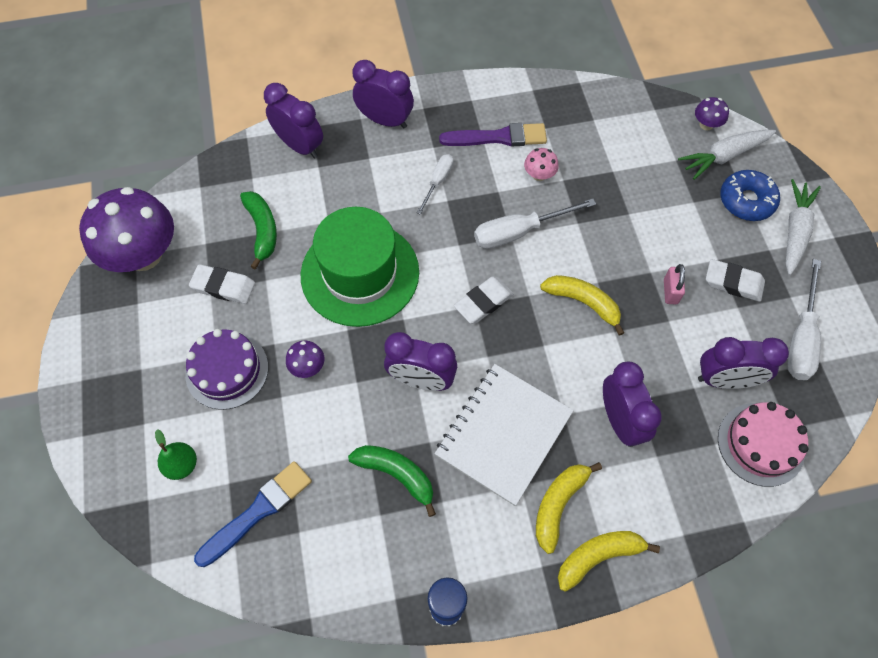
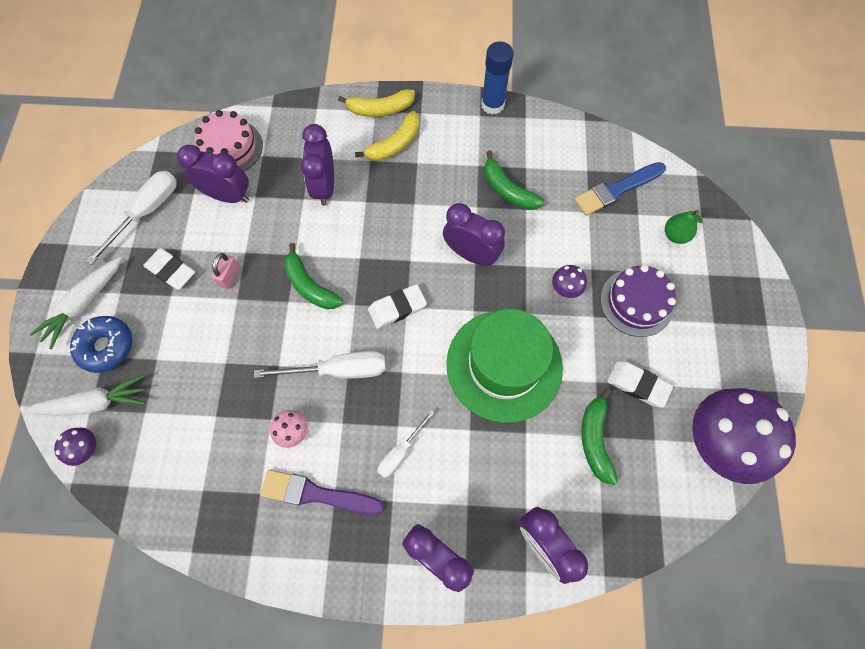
camera: 165 degrees left, 5 degrees up
white notebook [434,364,574,506] -> none
yellow banana [540,275,624,336] -> green banana [284,243,343,309]

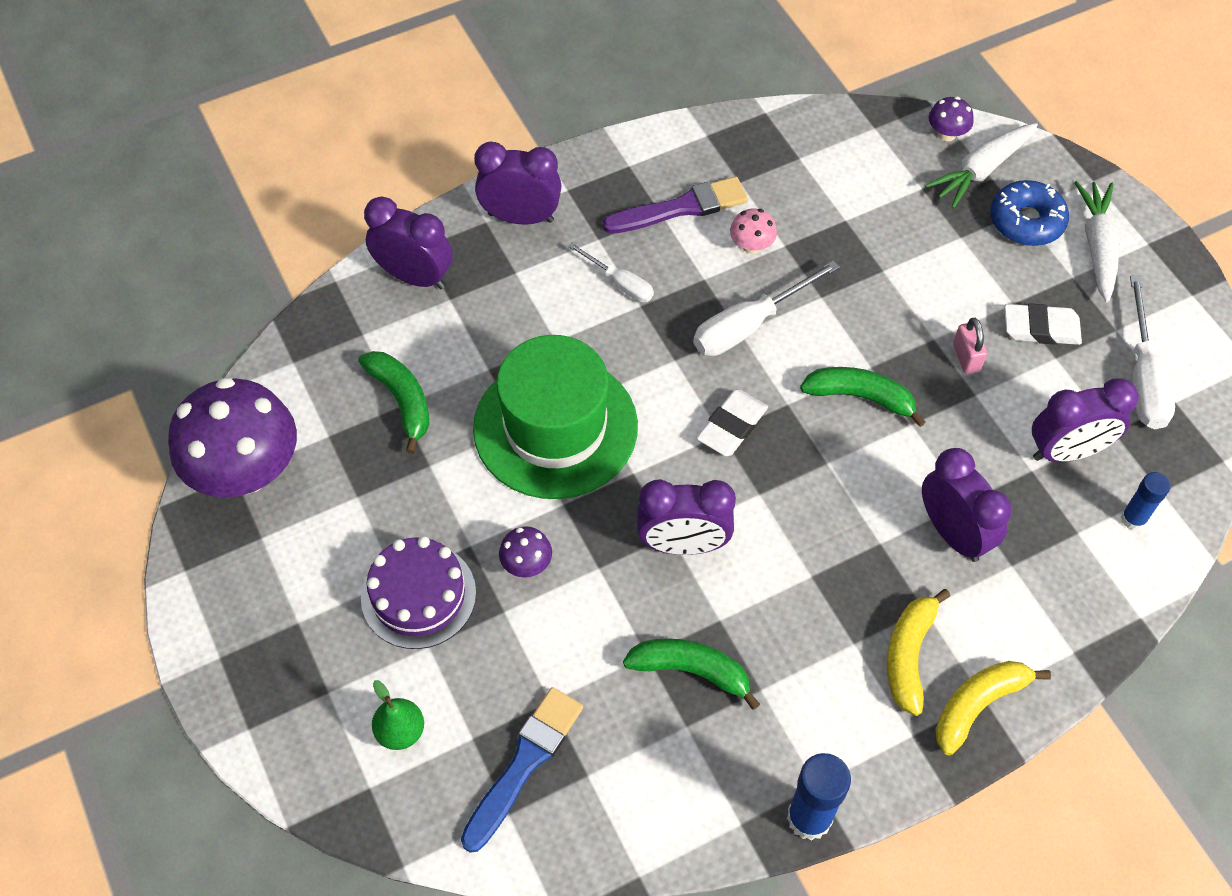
camera: 150 degrees right, 10 degrees down
pink cake [195,110,263,171] -> blue glue stick [1121,472,1171,530]
white screwdriver [377,410,435,478] -> white screwdriver turned 120 degrees clockwise [568,243,654,302]
white eraser [607,361,673,408] -> none

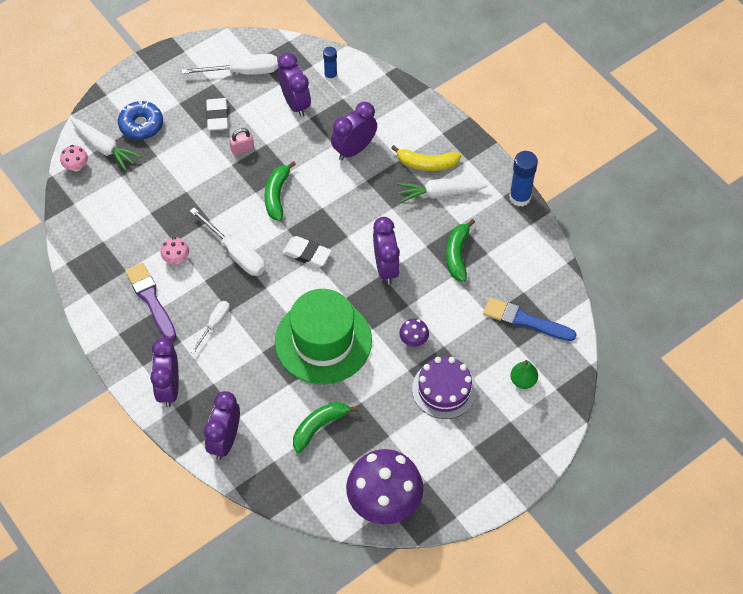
camera: 100 degrees left, 0 degrees up
purple mushroom [929,96,974,141] -> pink mushroom [60,145,88,171]
yellow banana [936,661,1051,755] -> none
white carrot [1074,181,1120,303] -> white carrot moved to [397,179,487,203]

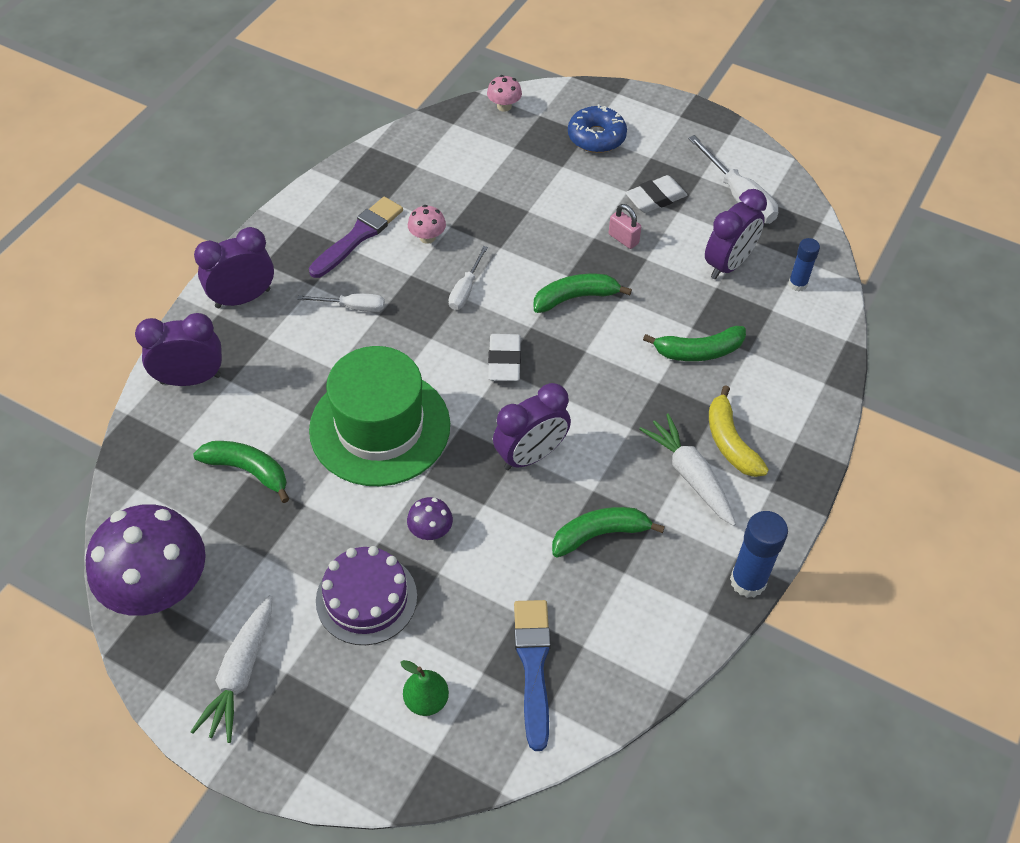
camera: 65 degrees right, 5 degrees down
white carrot [70,118,141,171] -> white carrot moved to [191,595,272,743]
white screwdriver [190,208,265,276] -> white screwdriver [448,246,488,310], size x0.60
purple clock [331,102,377,160] -> green banana [643,326,746,361]

